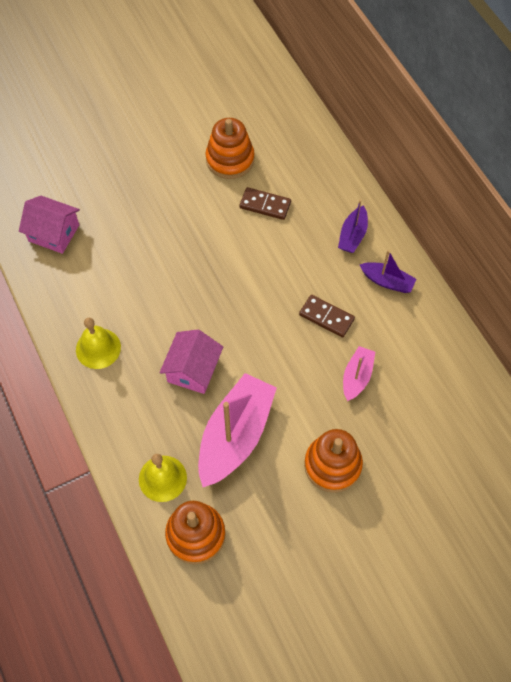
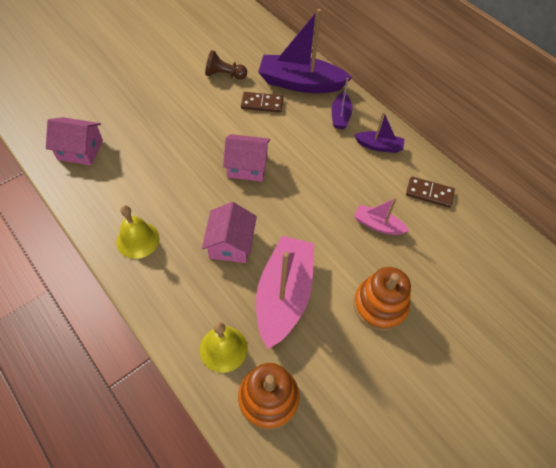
camera: 15 degrees left, 5 degrees down
orange stacking toy [205,118,255,179] -> brown pawn [205,50,247,80]
brown domino [299,295,355,337] -> brown domino moved to [406,177,455,208]
pink boat [343,346,375,401] -> pink boat turned 75 degrees counterclockwise [354,197,409,235]
none -> pink house [223,134,270,182]
none -> purple boat [258,9,352,93]

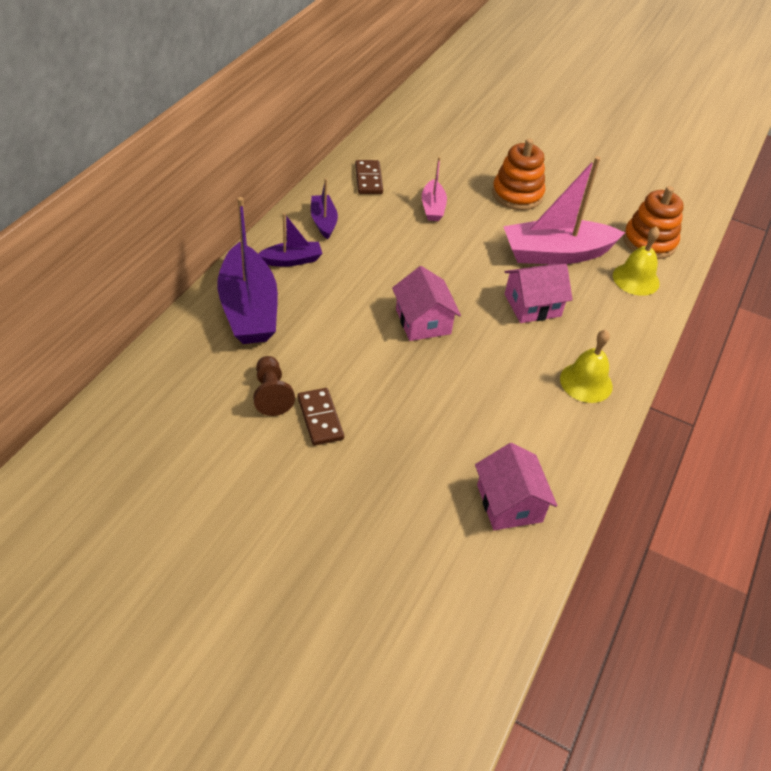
camera: 115 degrees left, 10 degrees down
brown domino [241,92,283,113] -> brown domino moved to [298,388,344,446]

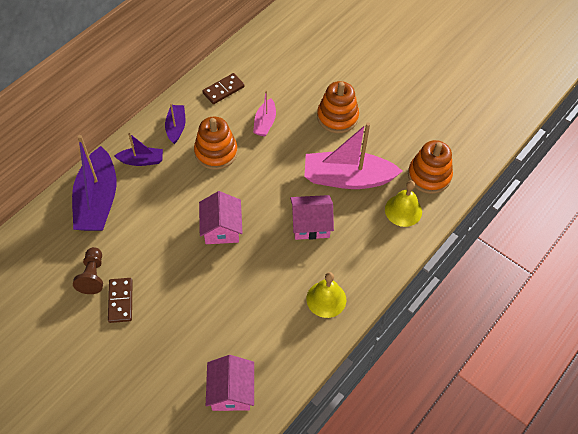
camera: 15 degrees right, 10 degrees up
brown domino [355,160,383,194] -> brown domino turned 45 degrees clockwise [202,73,245,104]
none -> orange stacking toy [194,117,238,170]

